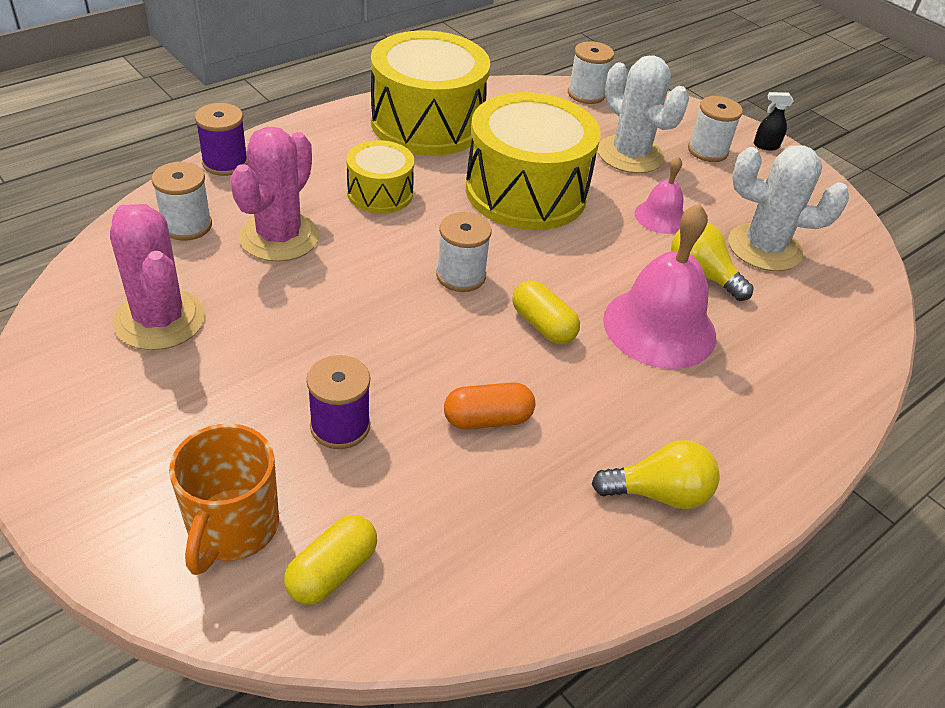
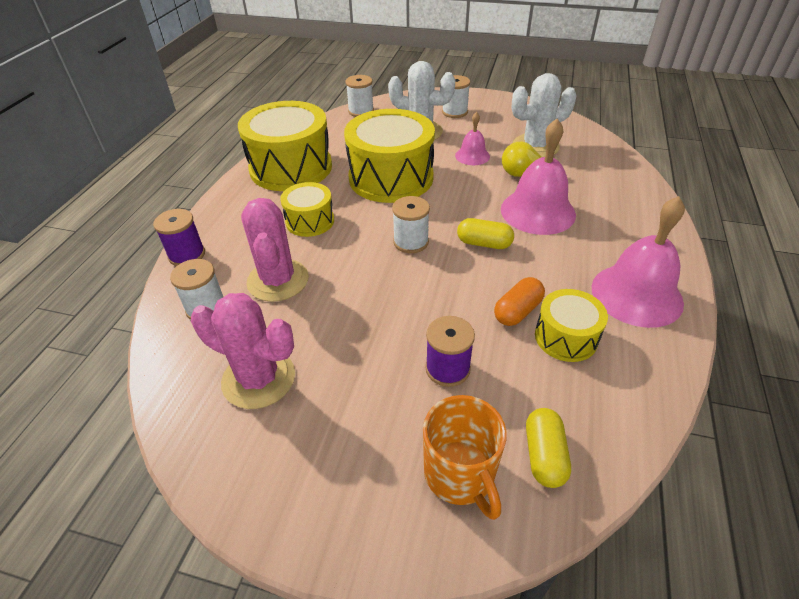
camera: 30 degrees left, 0 degrees up
yellow light bulb [592,440,720,509] -> pink bell [592,196,685,328]
black spray bottle [754,92,794,150] -> none
none -> yellow drum [535,289,608,362]

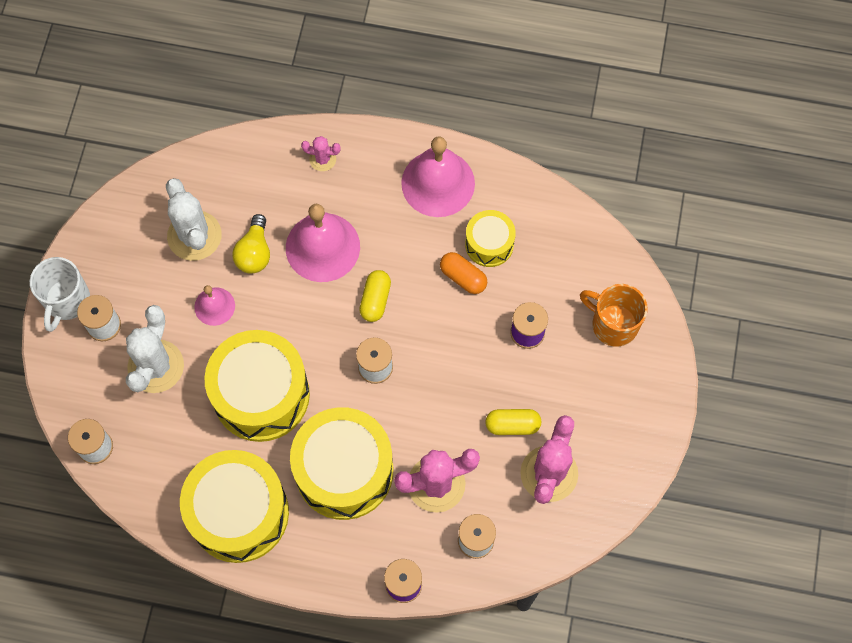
camera: 95 degrees left, 25 degrees up
yellow drum [280,182,334,237] -> yellow drum [290,407,393,520], size x1.91
orange mug [423,395,507,520] -> orange mug turned 120 degrees counterclockwise [580,284,648,347]
yellow capsule [526,408,571,488] -> yellow capsule moved to [485,409,541,435]
none -> white mug [30,257,90,332]
none -> pink cactus [301,136,341,171]

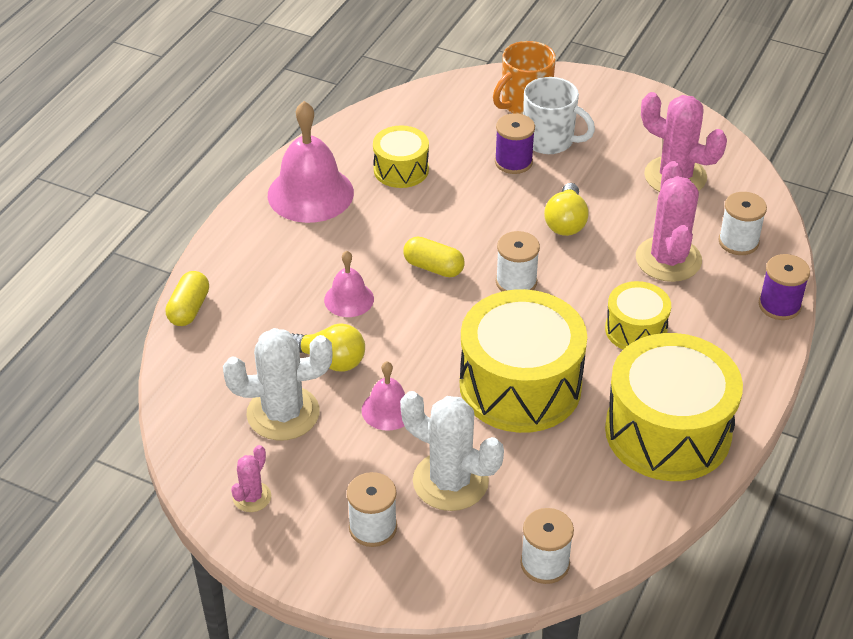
camera: 75 degrees left, 25 degrees down
white mug [30,257,90,332] -> white mug moved to [523,77,595,154]
pink bell [286,204,360,282] -> pink bell [324,251,374,317], size x0.54
yellow drum [290,407,393,520] -> yellow drum [605,281,671,349], size x0.52
pink cactus [301,136,341,171] -> pink cactus moved to [231,445,271,512]
orange capsule [440,252,487,294] -> none
yellow capsule [485,409,541,435] -> yellow capsule moved to [165,271,209,326]
none -> yellow light bulb [544,183,589,236]

